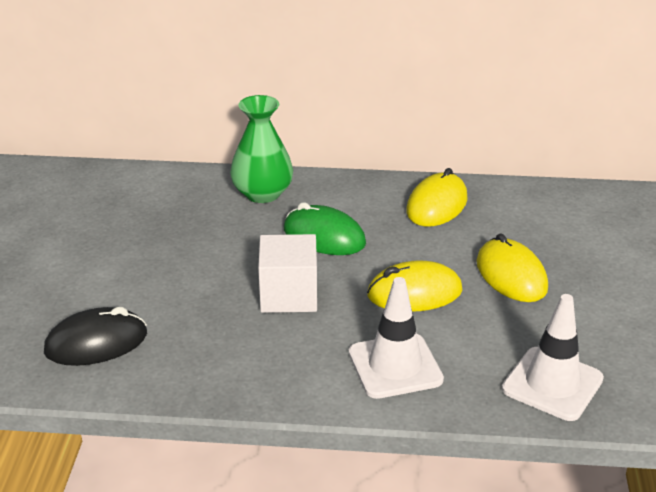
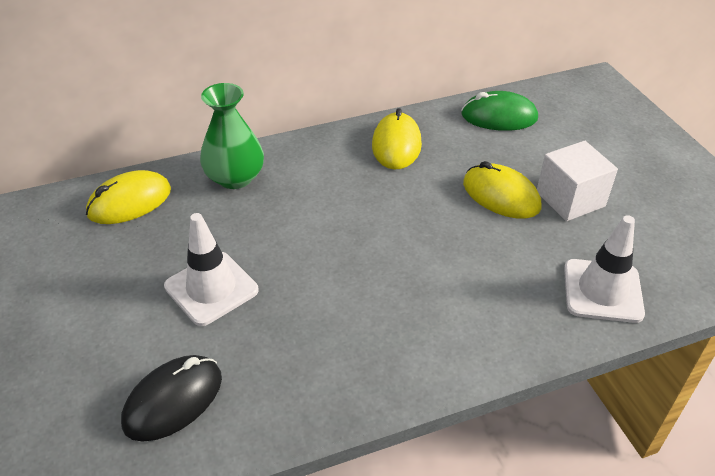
camera: 25 degrees left, 10 degrees up
white cube [258,234,317,313] -> white cube moved to [537,141,618,221]
green mouse [284,202,366,255] -> green mouse moved to [461,91,538,131]
white traffic cone [349,277,444,399] -> white traffic cone moved to [164,213,259,326]
yellow mouse [367,260,463,312] -> yellow mouse moved to [86,170,171,224]

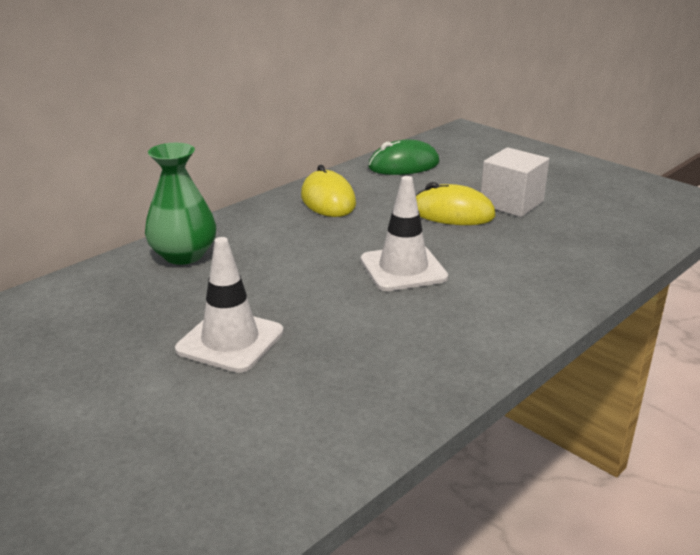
camera: 25 degrees left, 15 degrees down
yellow mouse [86,170,171,224] -> none
black mouse [121,355,222,442] -> none
white traffic cone [564,215,645,323] -> white traffic cone moved to [361,176,448,291]

